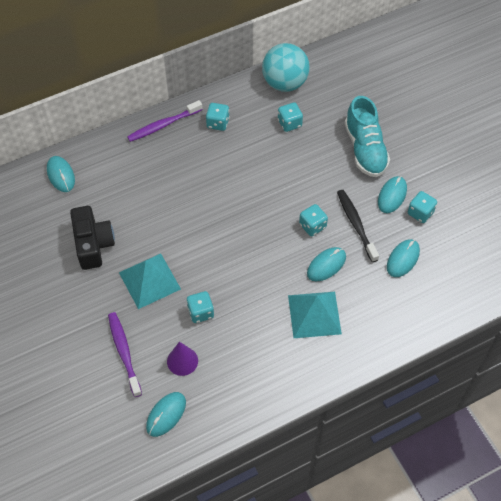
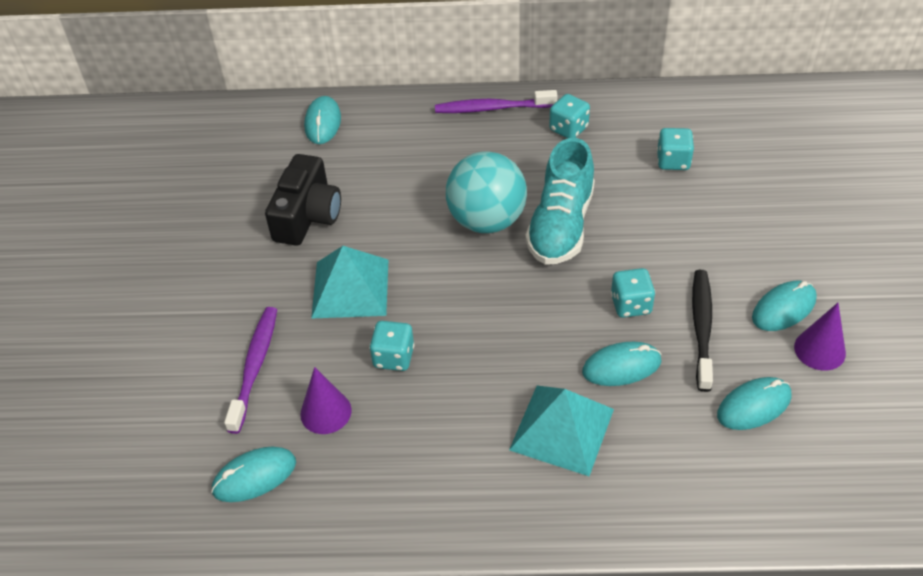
camera: 30 degrees right, 10 degrees down
turquoise ball [262,43,310,92] -> turquoise ball moved to [446,151,527,233]
turquoise shoe [345,96,390,177] -> turquoise shoe moved to [525,138,595,265]
turquoise dice [408,191,437,223] -> purple cone [794,303,846,371]

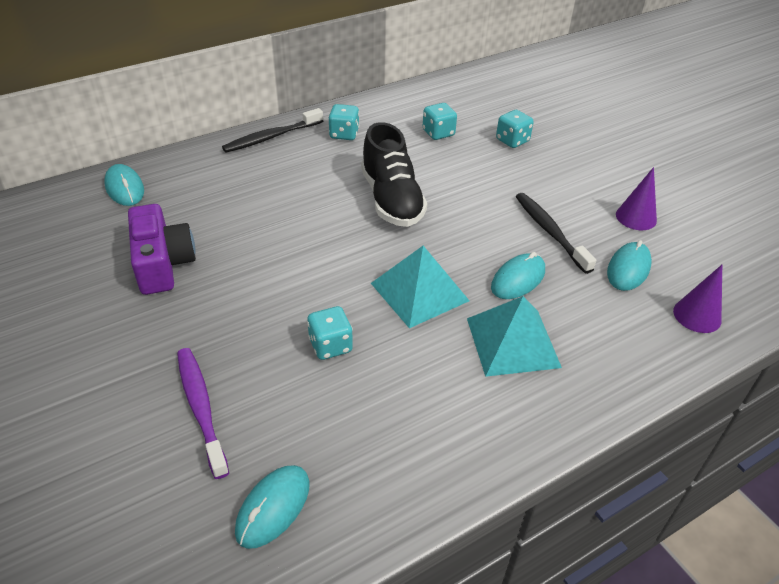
camera: 35 degrees left, 5 degrees down
black camera [265,154,341,246] -> purple camera [128,204,196,295]
purple cone [300,367,352,434] -> purple cone moved to [673,265,722,333]
turquoise pyramid [311,246,388,319] -> turquoise pyramid moved to [371,246,470,328]
purple toothbrush [435,90,557,113] -> black toothbrush [222,108,323,153]
turquoise ball [446,151,527,233] -> none
turquoise shoe [525,138,595,265] -> black shoe [361,122,427,227]
turquoise dice [611,268,655,318] -> turquoise dice moved to [496,110,534,148]
turquoise mouse [752,281,817,331] -> none

